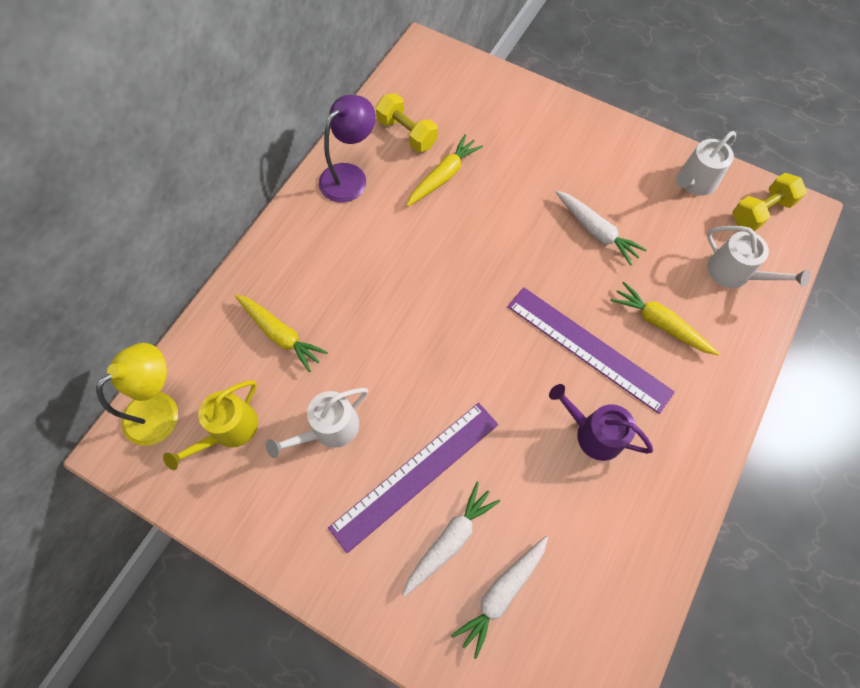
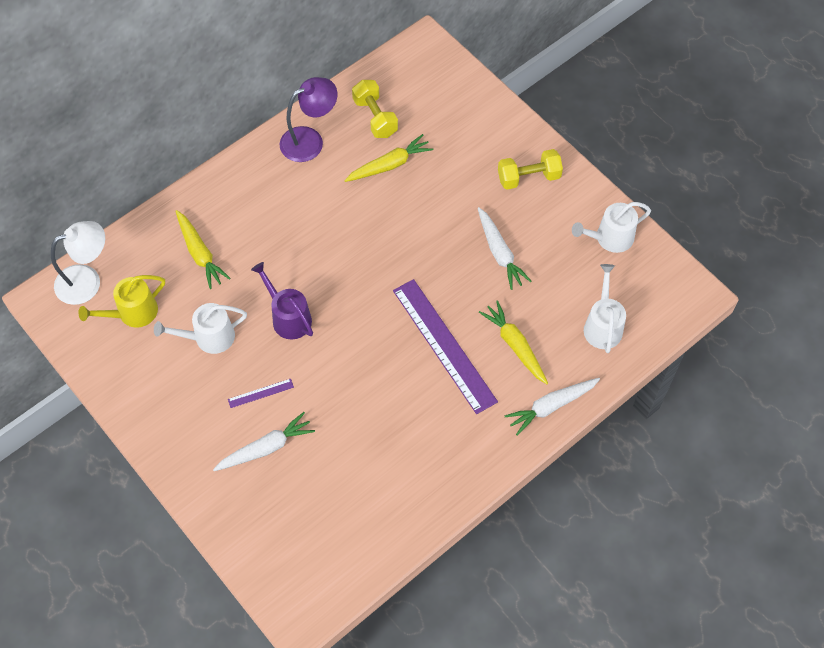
camera: 20 degrees right, 5 degrees down
yellow lamp [96,343,178,446] -> white lamp [51,221,105,305]
purple ruler [328,403,498,553] -> purple ruler [228,379,294,408], size x0.40
white carrot [451,536,548,659] -> white carrot moved to [504,378,600,436]
purple watering can [549,384,653,461] -> purple watering can moved to [251,262,313,339]
white watering can [707,226,810,288] -> white watering can turned 150 degrees counterclockwise [584,264,626,353]
yellow dumbbell [733,173,807,231] -> yellow dumbbell moved to [498,149,563,190]

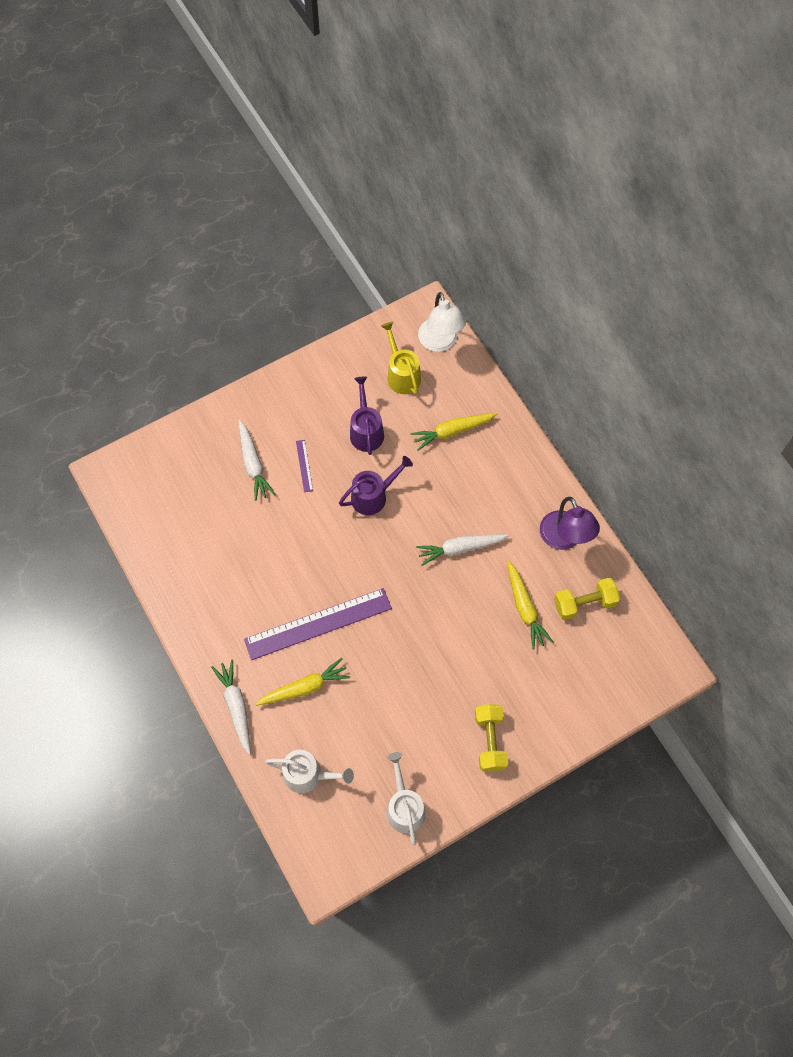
camera: 100 degrees right, 5 degrees up
white watering can [154,303,247,354] -> purple watering can [350,377,384,455]
white carrot [478,207,531,290] -> white carrot moved to [416,534,509,566]

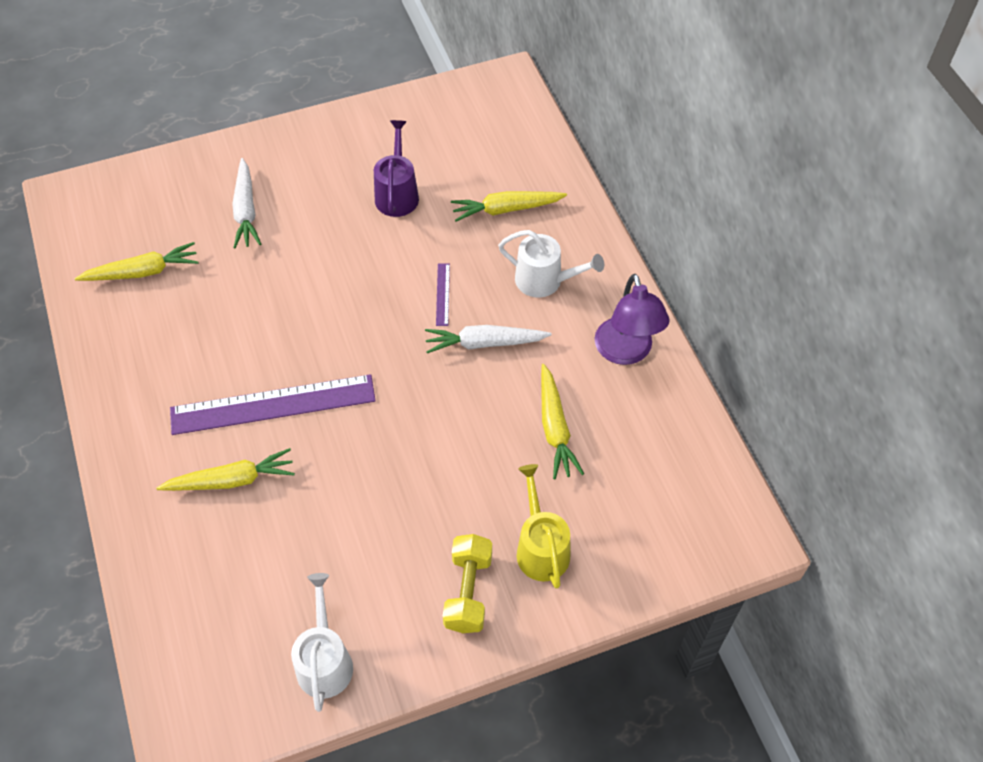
camera: 10 degrees right, 10 degrees down
white carrot [211,660,251,755] -> none
white watering can [265,750,354,793] -> white watering can moved to [498,230,604,298]
purple ruler [296,440,313,492] -> purple ruler moved to [436,263,450,326]
purple watering can [339,456,413,515] -> none
yellow watering can [381,322,421,394] -> yellow watering can moved to [517,464,570,589]
white lamp [418,292,466,352] -> none
yellow dumbbell [554,578,620,620] -> none
none -> yellow carrot [75,242,199,281]

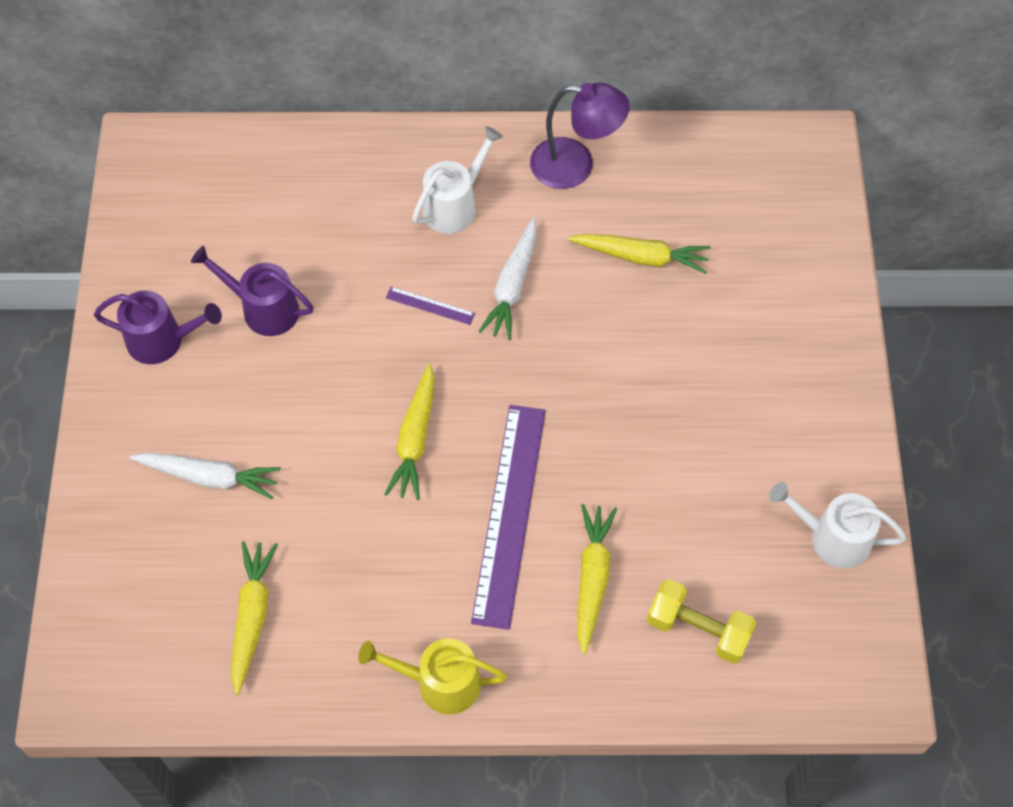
camera: 70 degrees left, 5 degrees up
yellow dumbbell [443,534,492,633] -> yellow dumbbell moved to [647,579,757,664]
yellow carrot [451,191,567,222] -> yellow carrot moved to [384,363,434,500]
yellow watering can [517,464,570,589] -> yellow watering can moved to [358,639,507,714]
none -> purple watering can [94,291,222,364]

